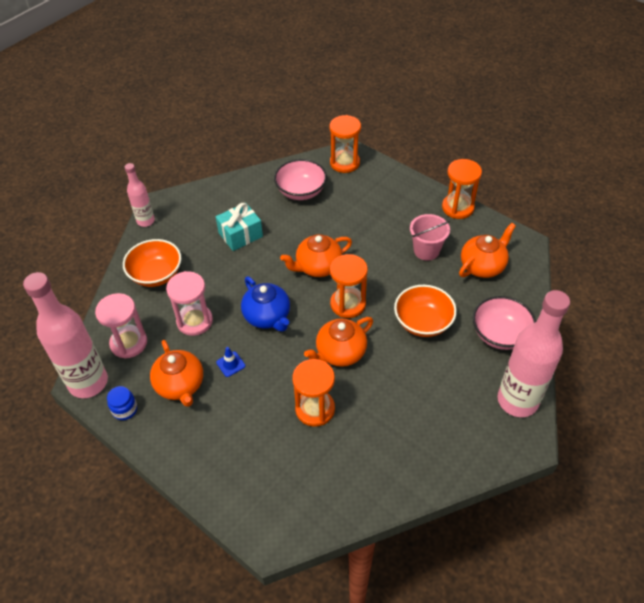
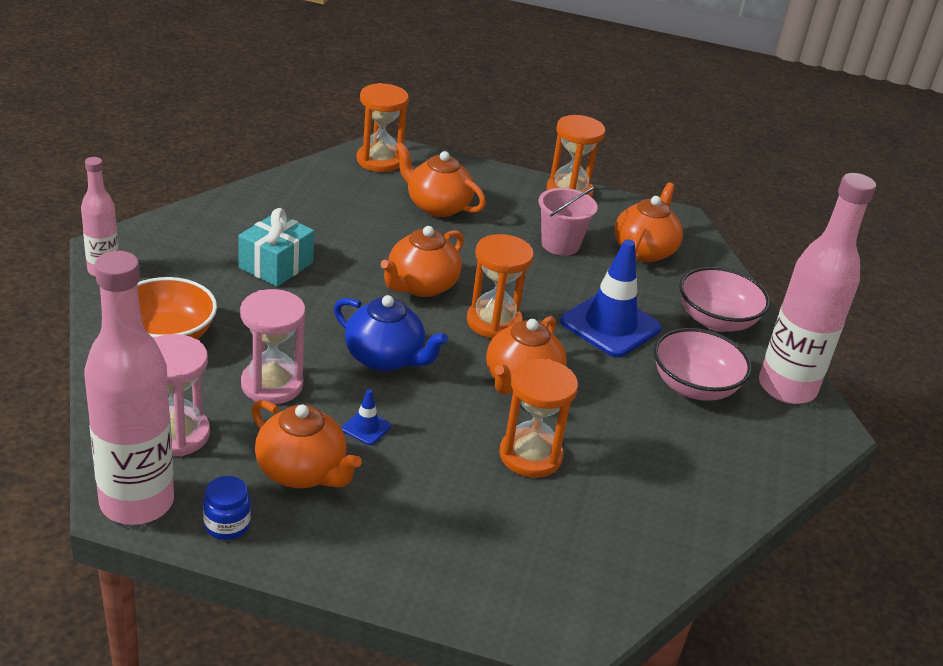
camera: 30 degrees left, 15 degrees down
pink bowl [274,159,327,200] -> pink bowl moved to [654,328,752,401]
orange bowl [394,285,457,337] -> blue traffic cone [560,239,662,357]
none -> orange teapot [395,142,486,217]

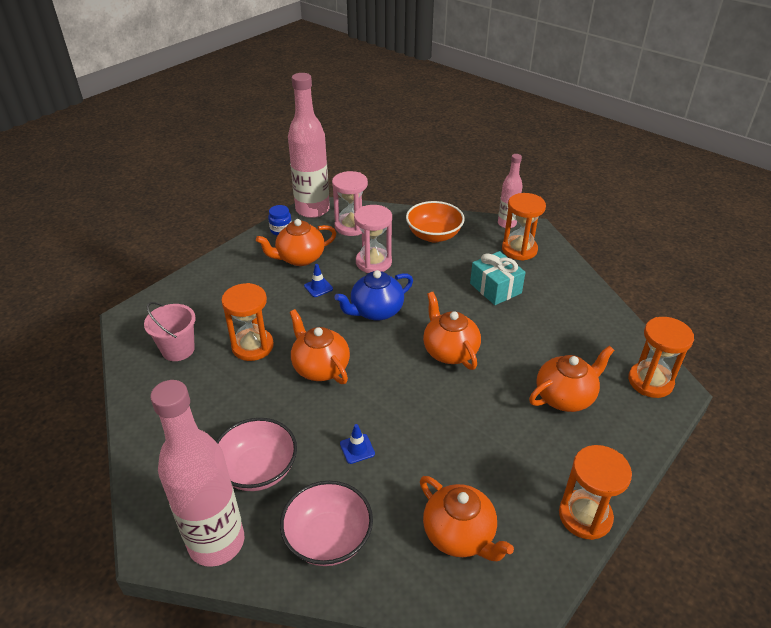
camera: 120 degrees right, 5 degrees up
orange hourglass [467,234,534,339] -> orange hourglass moved to [502,193,546,261]
pink bucket [539,186,598,256] -> pink bucket moved to [144,302,196,361]
blue traffic cone [560,239,662,357] -> blue traffic cone [340,424,375,464], size x0.42

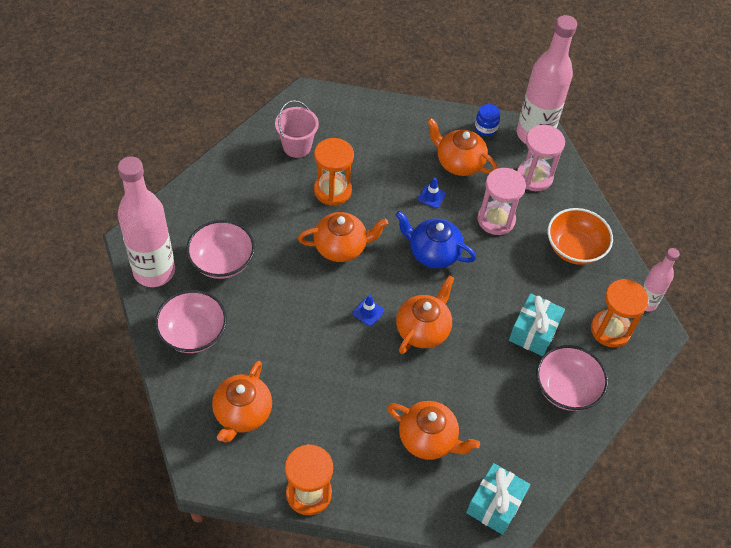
camera: 55 degrees right, 15 degrees up
orange teapot [290,309,350,384] -> orange teapot turned 60 degrees clockwise [298,212,388,262]
blue traffic cone [340,424,375,464] -> blue traffic cone moved to [352,295,384,326]
orange hourglass [628,317,694,398] -> turquoise gift [466,463,530,535]
none -> pink bowl [536,345,608,411]

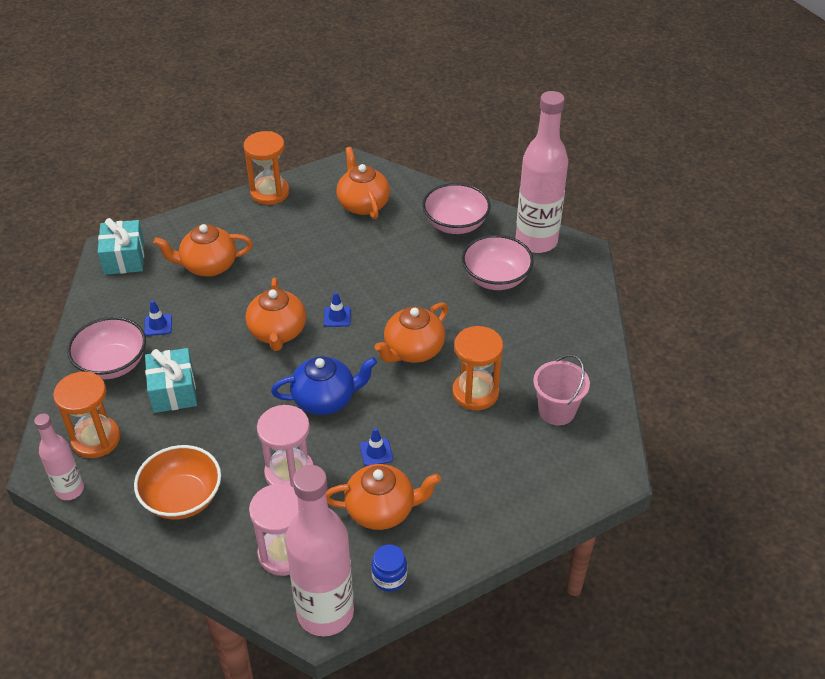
camera: 145 degrees right, 10 degrees down
none -> blue traffic cone [144,300,172,336]

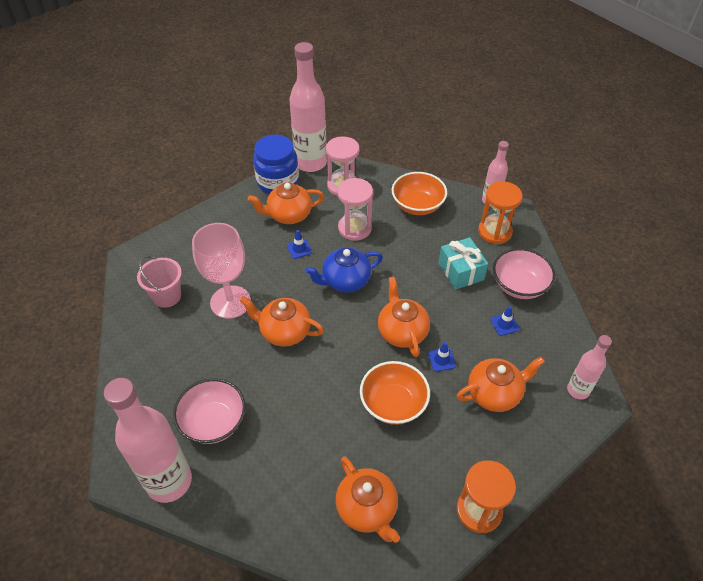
camera: 170 degrees right, 5 degrees up
turquoise gift [98,218,144,275] -> pink bottle [567,335,612,400]
blue traffic cone [324,292,351,327] -> blue traffic cone moved to [428,342,456,371]
blue jar [371,544,407,592] -> blue jar [253,135,299,194], size x2.06
orange teapot [375,302,448,363] -> orange teapot turned 105 degrees counterclockwise [240,296,324,347]
pink bowl [422,183,491,234] -> none
orange hourglass [452,326,503,410] -> pink goblet [192,223,251,319]
none -> orange bowl [360,361,430,425]

